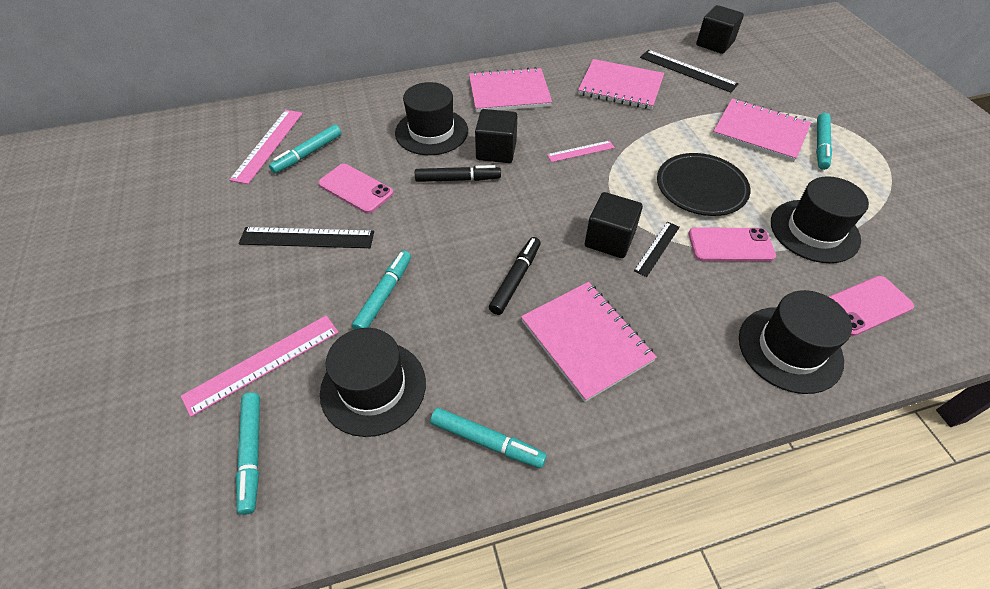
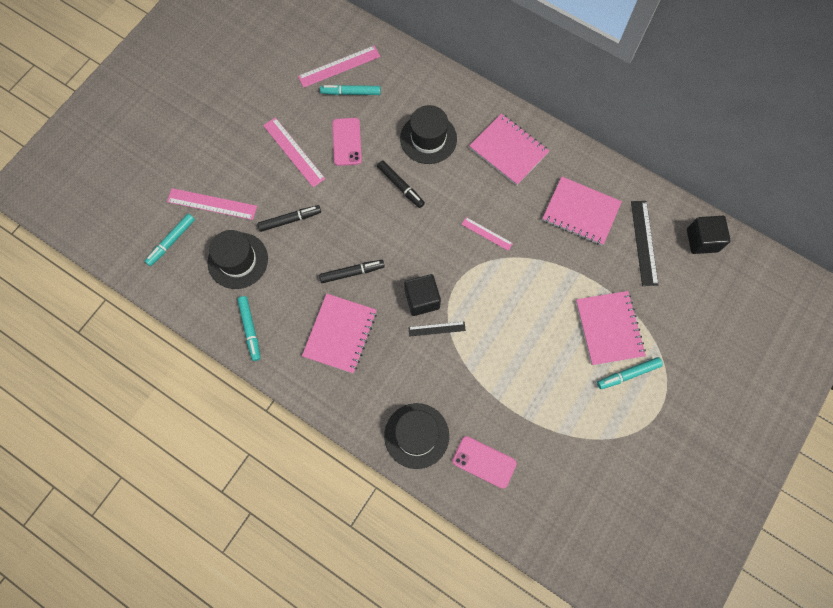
camera: 50 degrees right, 20 degrees up
black ruler [239,227,374,248] -> pink ruler [263,117,325,187]
turquoise marker [352,251,411,330] -> black marker [257,205,321,232]
black cube [475,109,517,163] -> none
pink notebook [578,59,664,110] -> pink notebook turned 45 degrees counterclockwise [542,177,622,245]
black plate [657,153,750,216] -> none
pink phone [688,228,776,261] -> none
black hat [771,176,869,263] -> none

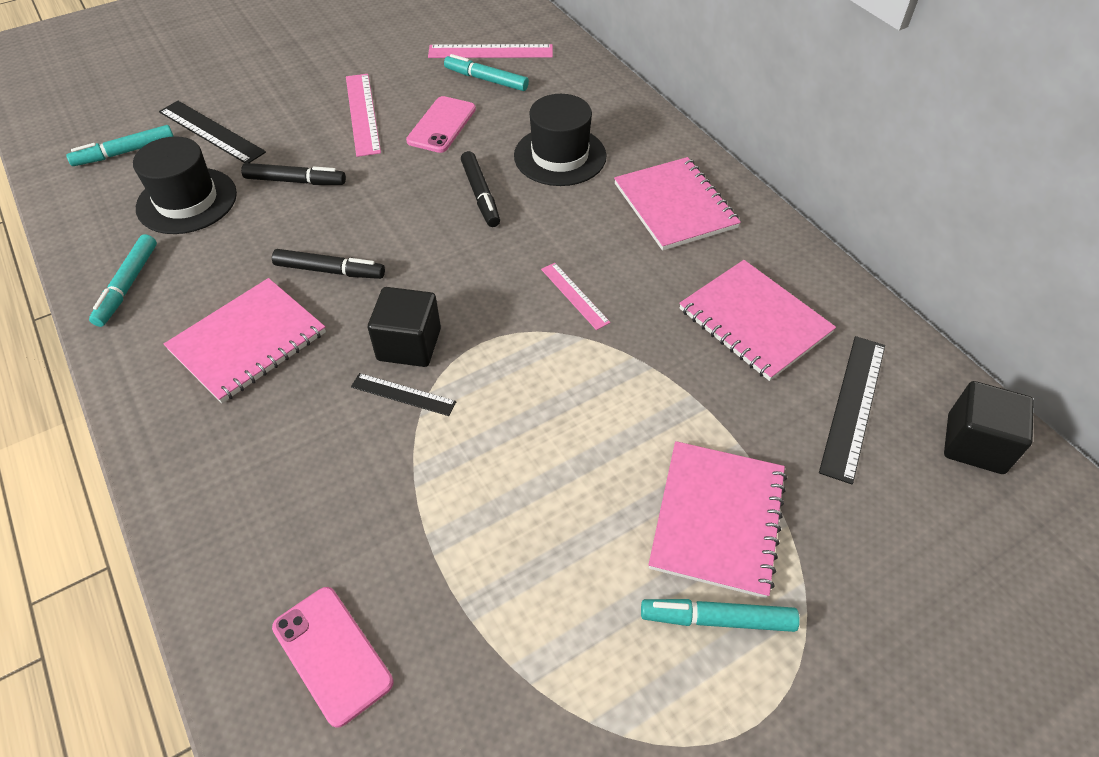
camera: 25 degrees right, 20 degrees down
pink ruler [167,188,257,220] -> black ruler [159,101,266,163]
black hat [384,403,449,469] -> none

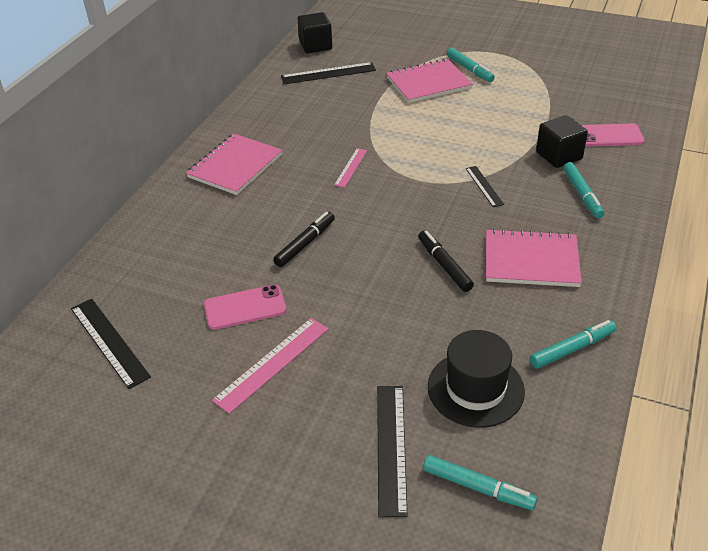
camera: 125 degrees left, 10 degrees down
black marker [241,163,346,185] -> none
pink phone [272,587,393,728] -> pink phone turned 75 degrees clockwise [581,123,645,147]
black cube [368,287,441,367] -> black cube moved to [536,115,588,168]
pink ruler [428,44,553,58] -> black ruler [71,299,151,389]
turquoise marker [444,54,529,91] -> turquoise marker moved to [563,162,605,219]
black hat [514,94,607,186] -> none
pink notebook [679,260,836,381] -> none

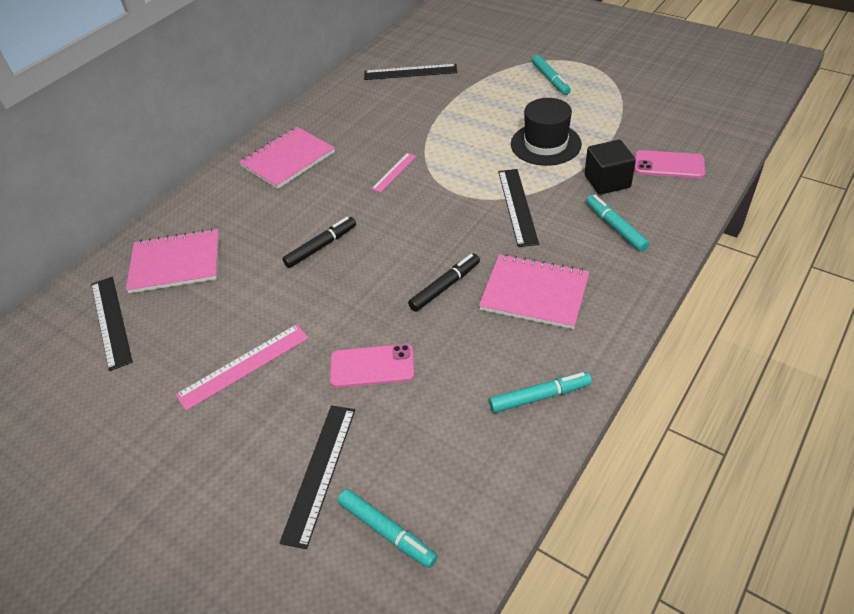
camera: 15 degrees right, 5 degrees up
pink phone [204,285,287,330] -> pink phone moved to [330,344,415,388]
black cube [298,12,332,53] -> none
pink notebook [386,59,473,103] -> pink notebook moved to [126,228,219,293]
black marker [418,230,474,292] -> black marker turned 60 degrees clockwise [408,254,480,312]
black hat [428,330,525,428] -> black hat moved to [511,98,582,166]
black ruler [466,166,504,207] -> black ruler [498,169,539,247], size x1.67
turquoise marker [563,162,605,219] -> turquoise marker turned 150 degrees clockwise [586,195,649,252]

